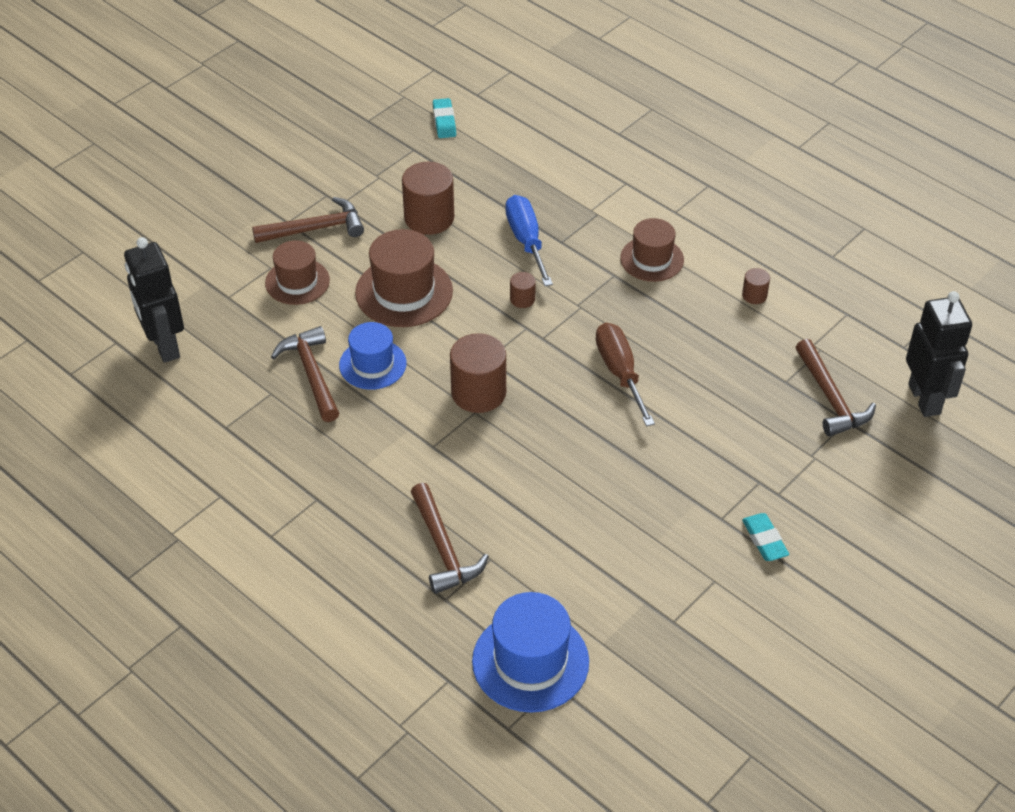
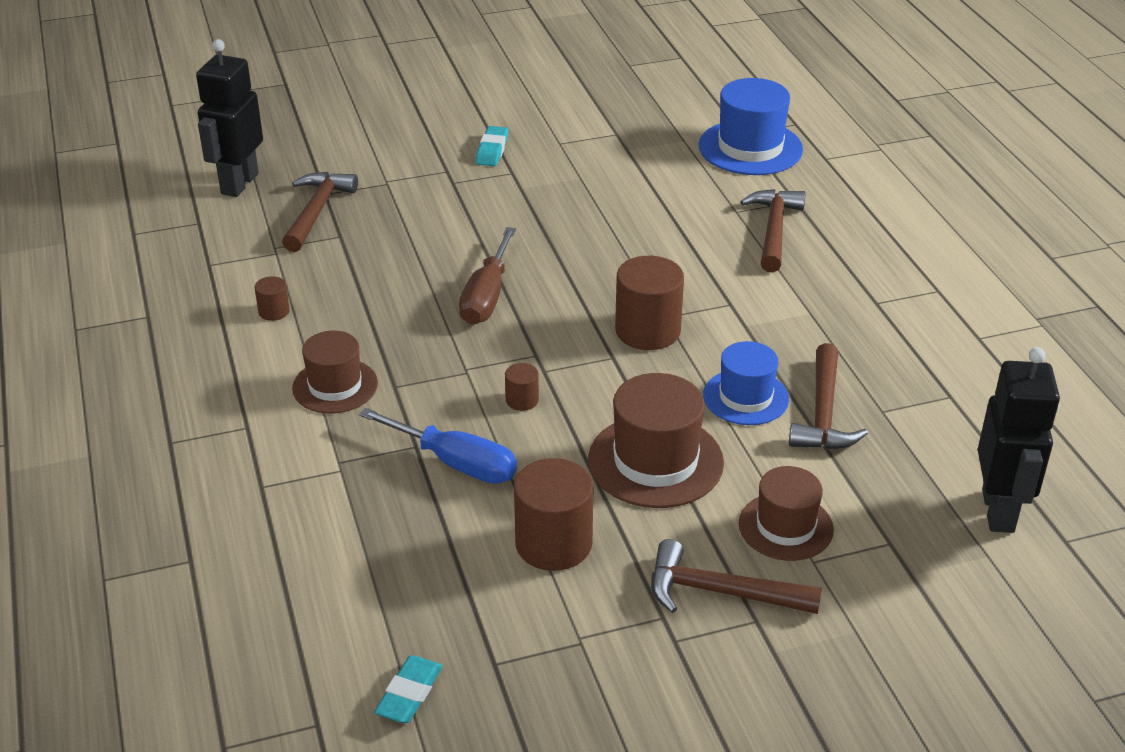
camera: 150 degrees left, 10 degrees down
blue screwdriver [505,195,553,286] -> blue screwdriver turned 75 degrees counterclockwise [359,408,517,484]

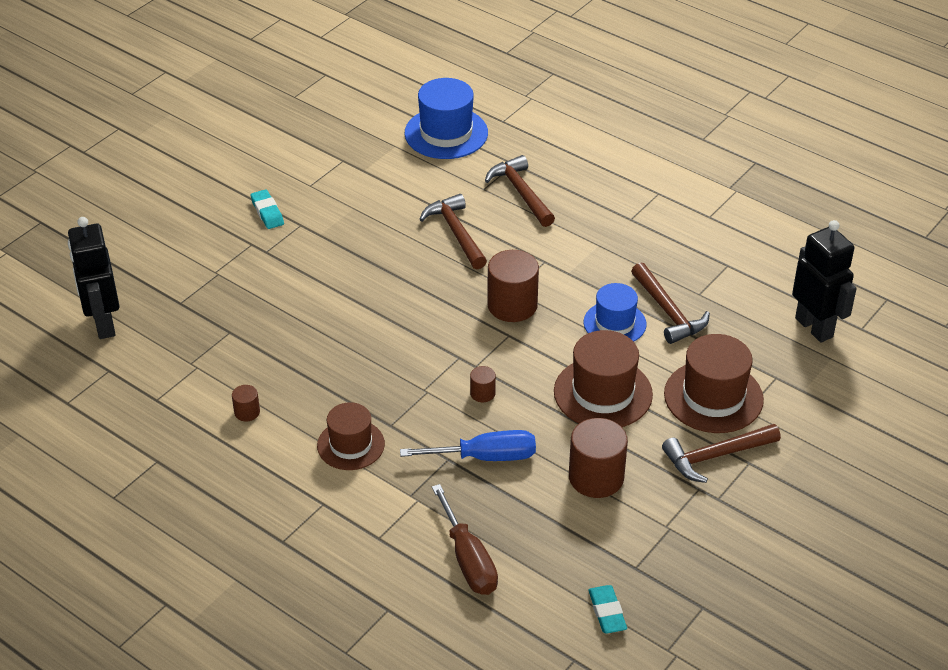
camera: 35 degrees left, 5 degrees up
brown hammer [282,172,358,252] -> brown hammer moved to [419,194,487,269]
brown screwdriver [459,227,516,325] -> brown screwdriver moved to [432,484,498,595]
brown hat [739,466,834,561] -> brown hat [664,334,764,433], size x1.51

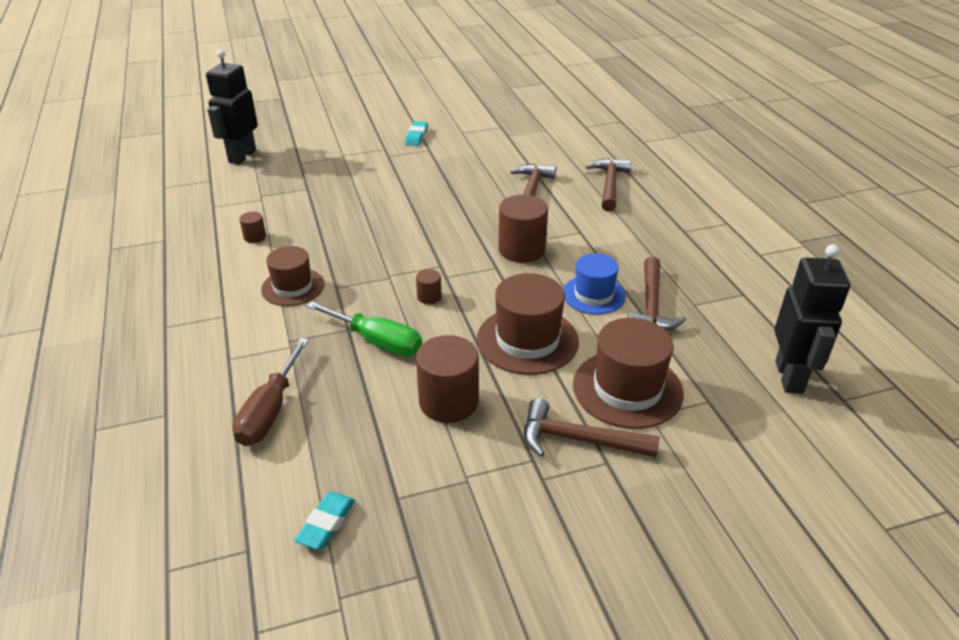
camera: 35 degrees right, 5 degrees down
blue screwdriver [400,430,536,461] -> green screwdriver [306,301,422,356]
blue hat [404,78,488,159] -> none

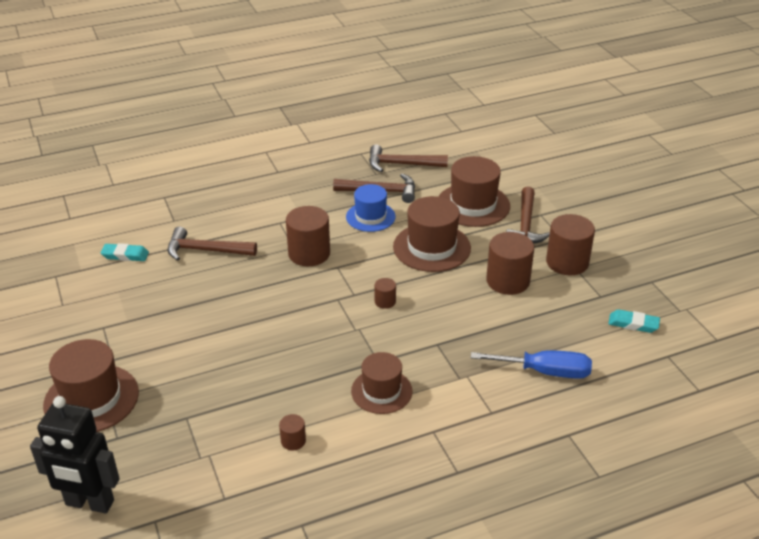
camera: 95 degrees left, 0 degrees up
brown screwdriver [232,338,309,446] -> blue screwdriver [471,350,592,379]
green screwdriver [306,301,422,356] -> none
turquoise eraser [405,121,428,146] -> turquoise eraser moved to [101,243,149,261]
brown hammer [586,158,631,212] -> brown hammer moved to [369,144,448,172]
black robot [774,244,850,394] -> none
none -> brown hat [43,339,139,432]
none -> brown cylinder [546,214,595,275]

